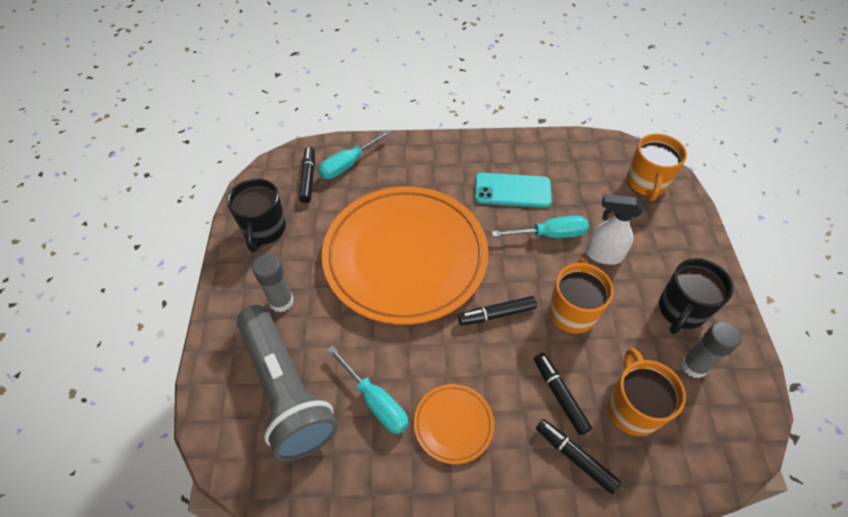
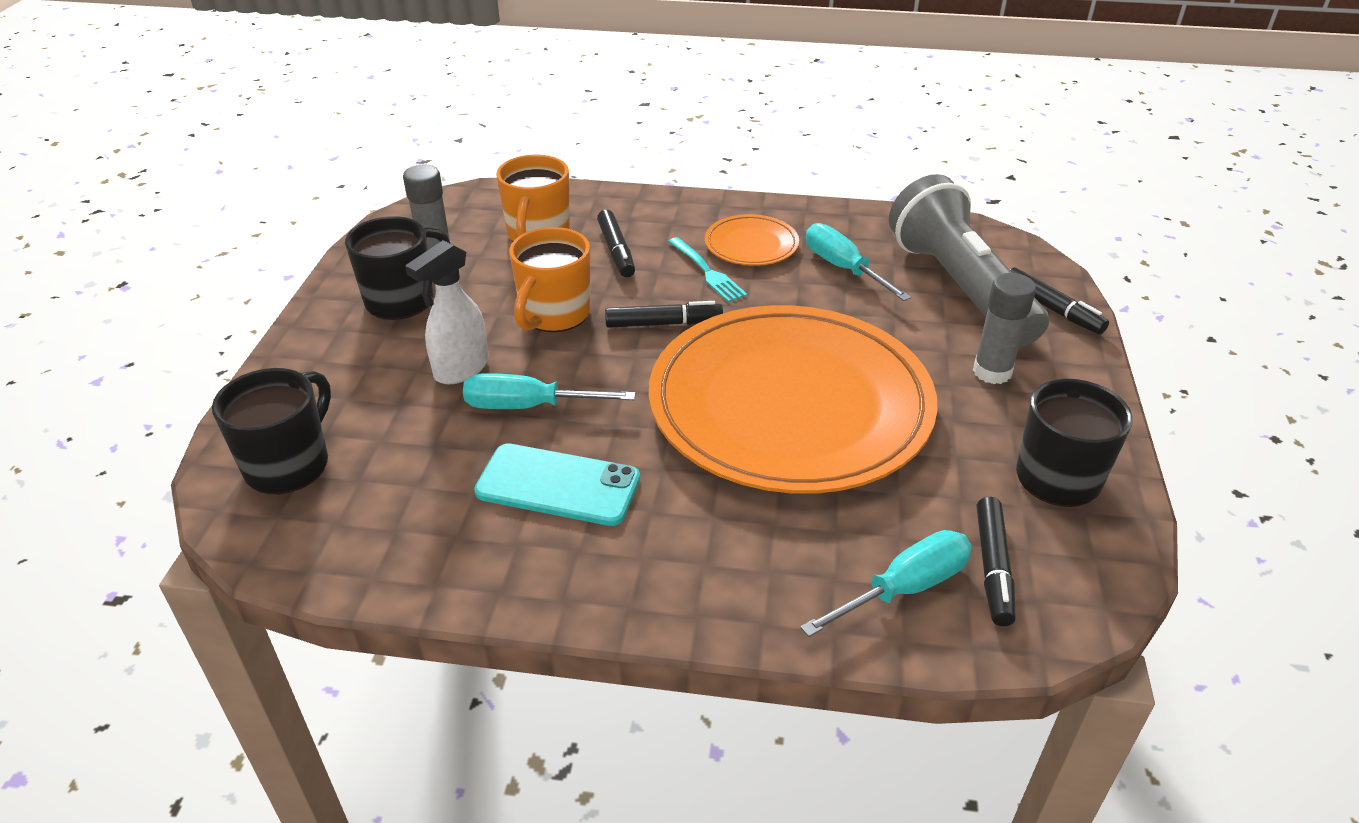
camera: 170 degrees left, 15 degrees down
black marker [536,419,621,494] -> black marker moved to [1010,267,1109,335]
white spray bottle [585,194,643,265] -> white spray bottle turned 105 degrees clockwise [405,240,489,384]
orange mug [627,134,687,201] -> black mug [212,368,331,494]
none -> turquoise fork [668,237,747,302]

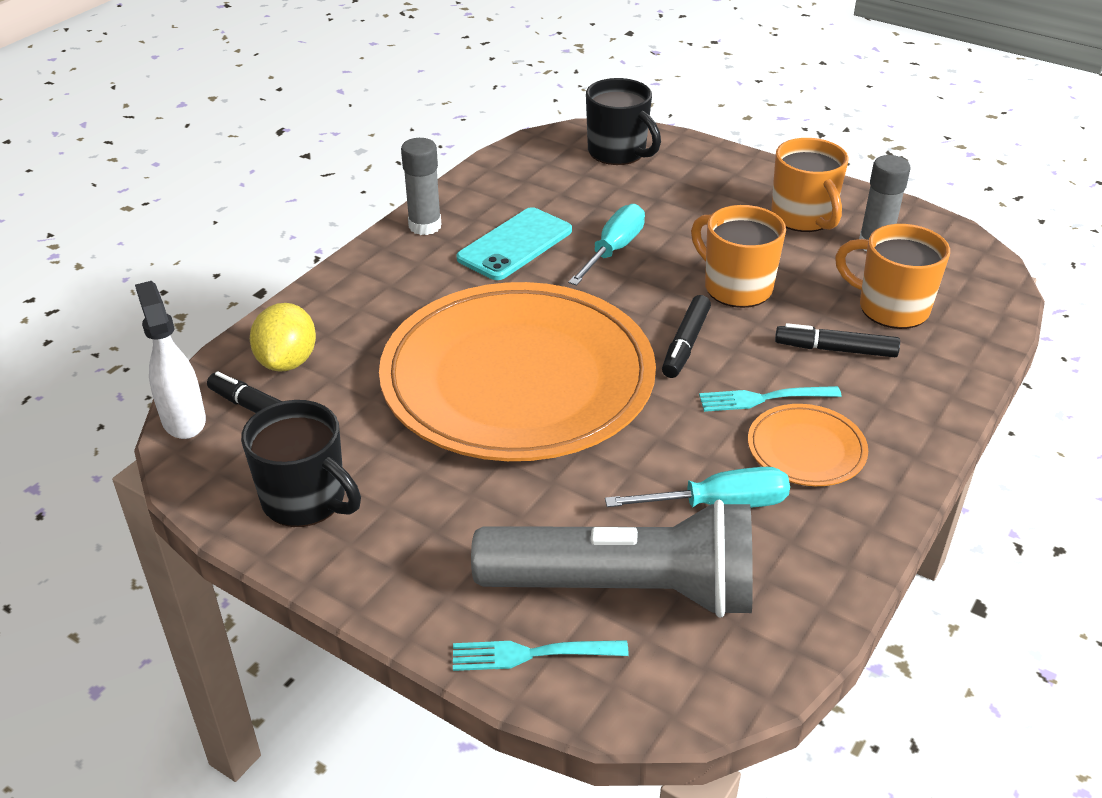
camera: 115 degrees right, 0 degrees up
black mug [345,216,451,320] -> orange mug [771,138,849,232]
white spray bottle [405,240,489,384] -> white spray bottle moved to [135,281,206,439]
turquoise screwdriver [800,530,972,637] -> yellow lemon [250,303,316,372]
grey glue stick [973,273,1036,384] -> grey glue stick moved to [401,138,441,235]
black marker [1010,267,1109,335] -> turquoise fork [453,640,629,671]

